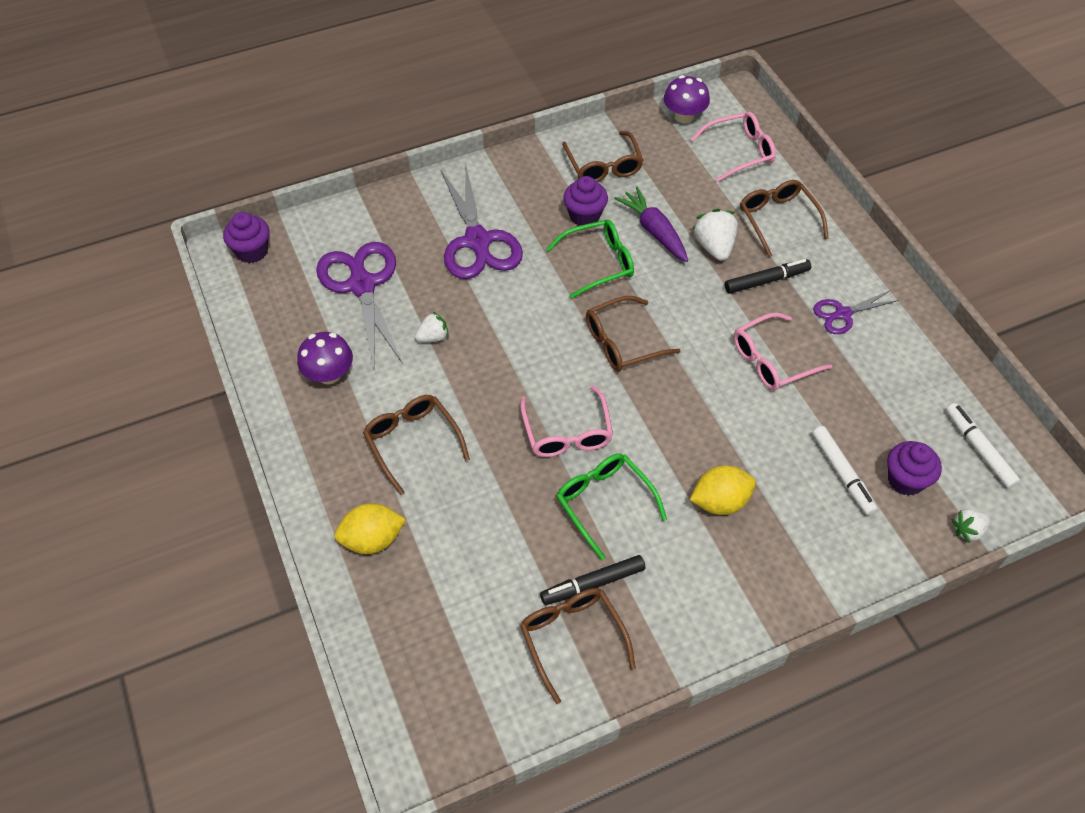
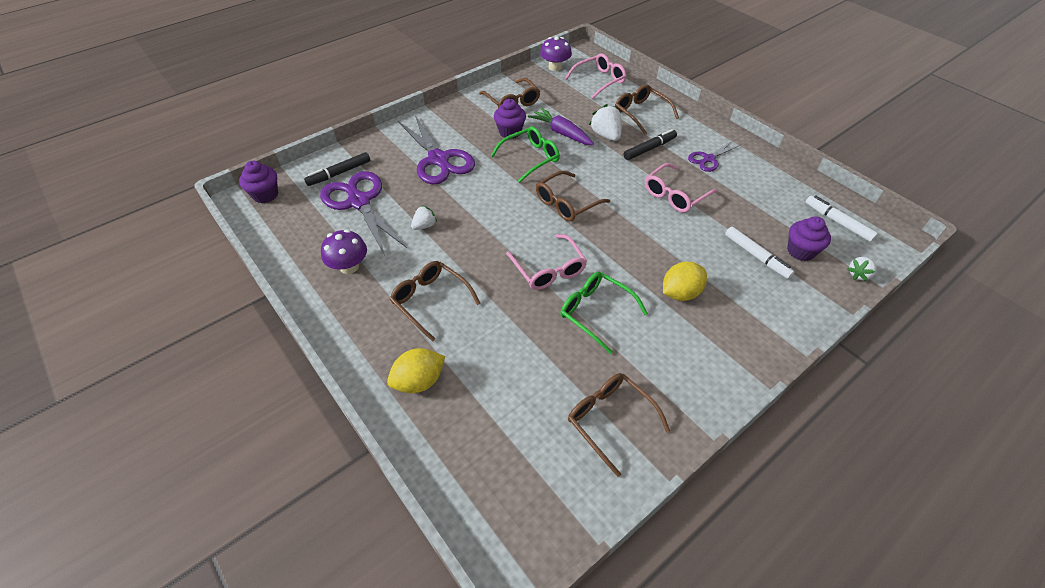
camera: 15 degrees left, 5 degrees down
black marker [540,555,645,605] -> black marker moved to [304,152,370,186]

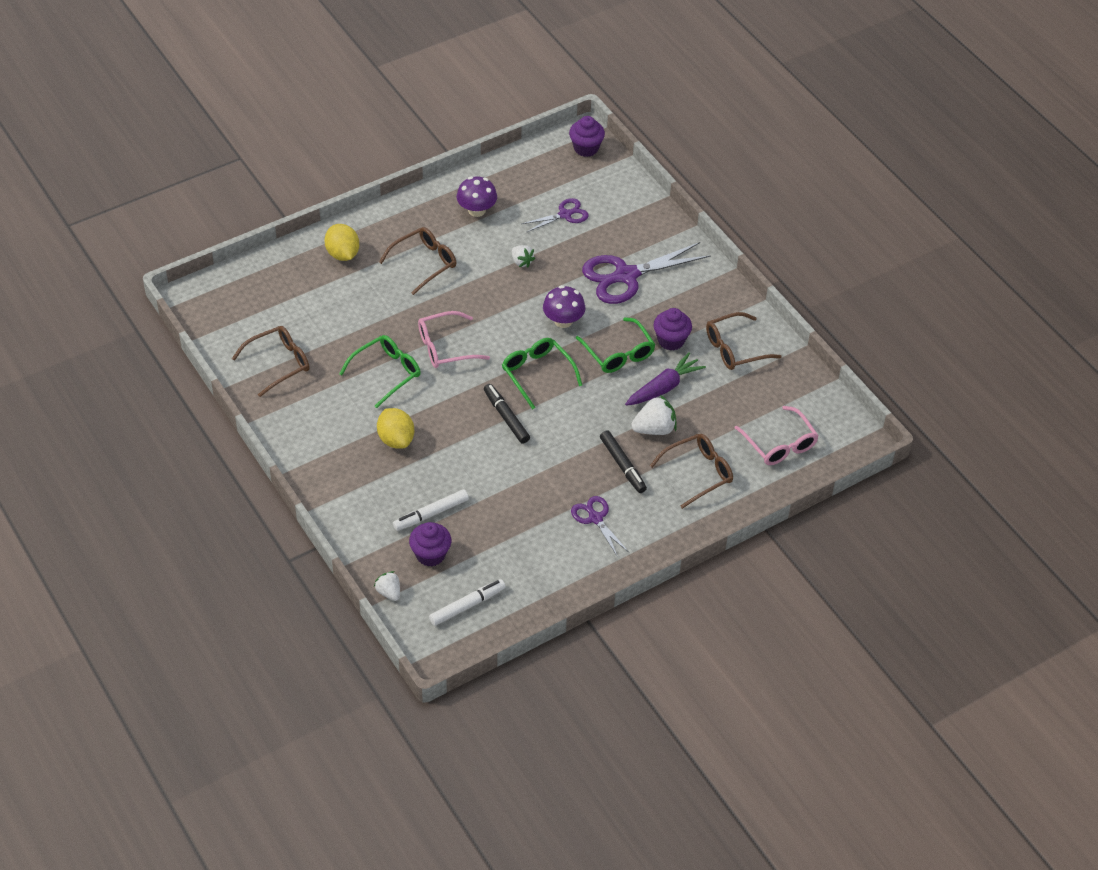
camera: 95 degrees right, 0 degrees up
black marker [304,152,370,186] -> black marker moved to [484,384,530,444]
purple scissors [320,171,407,255] -> purple scissors [522,198,589,233], size x0.54
brown glasses [536,171,610,221] -> green glasses [502,338,582,409]
purple mushroom [540,36,572,71] -> purple mushroom moved to [543,285,585,328]
pink glasses [645,163,718,213] -> none

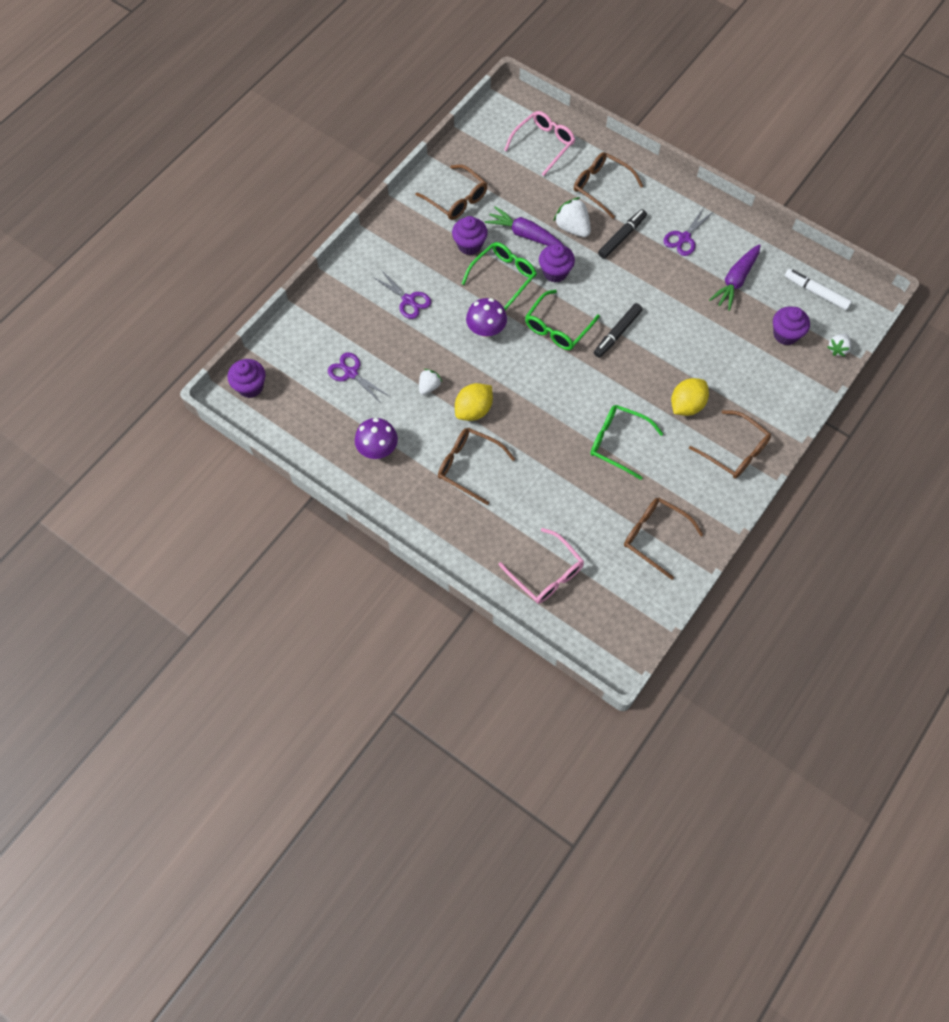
camera: 110 degrees left, 15 degrees up
yellow lemon [325,224,359,261] -> yellow lemon moved to [455,383,493,421]
white marker [393,489,469,531] -> none
pink glasses [418,311,490,368] -> pink glasses moved to [499,528,584,604]
purple scissors [582,242,711,304] -> purple scissors [373,270,431,319], size x0.54
none -> purple cupcake [539,244,575,282]
none -> brown glasses [689,410,771,478]
none -> purple carrot [709,244,761,311]

